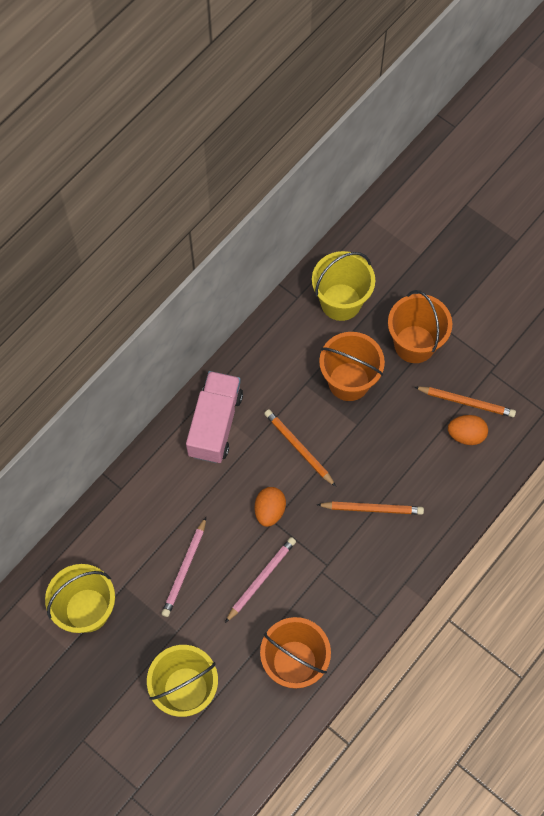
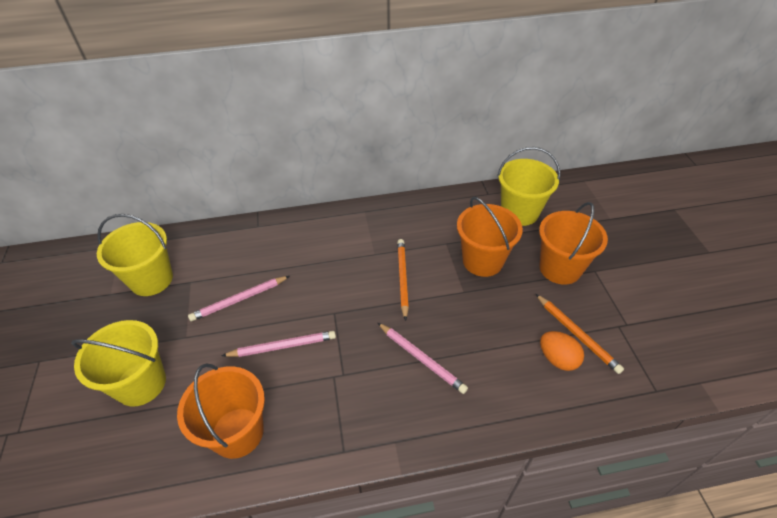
camera: 40 degrees right, 20 degrees down
pink truck [186,371,243,463] -> none
orange egg [255,487,286,527] -> none
orange pencil [316,502,424,515] -> pink pencil [378,323,468,394]

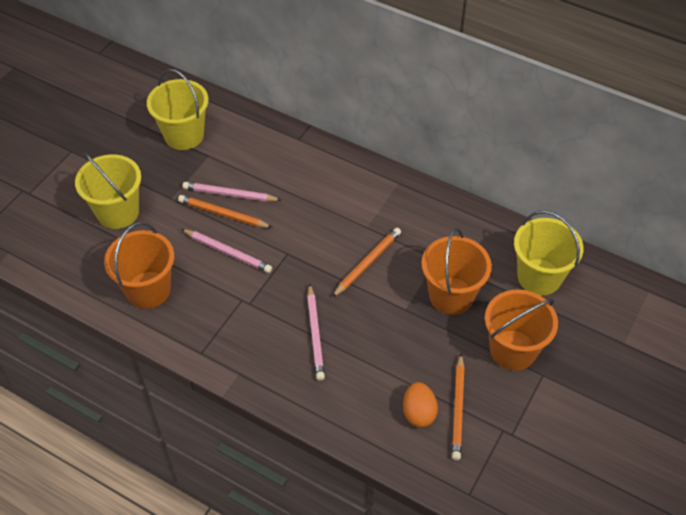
camera: 40 degrees right, 5 degrees up
none -> orange pencil [178,195,273,228]

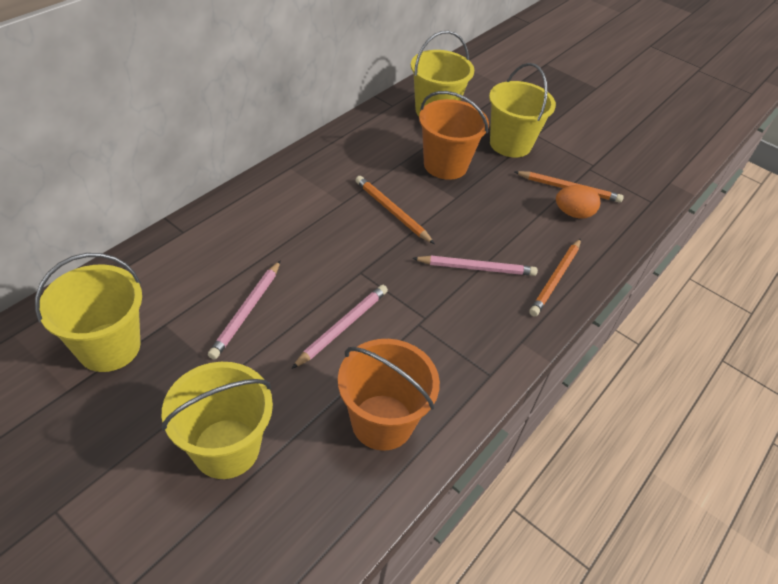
camera: 85 degrees left, 5 degrees down
orange pencil [178,195,273,228] -> orange pencil moved to [529,238,581,317]
orange bucket [485,289,558,371] -> yellow bucket [489,63,556,158]

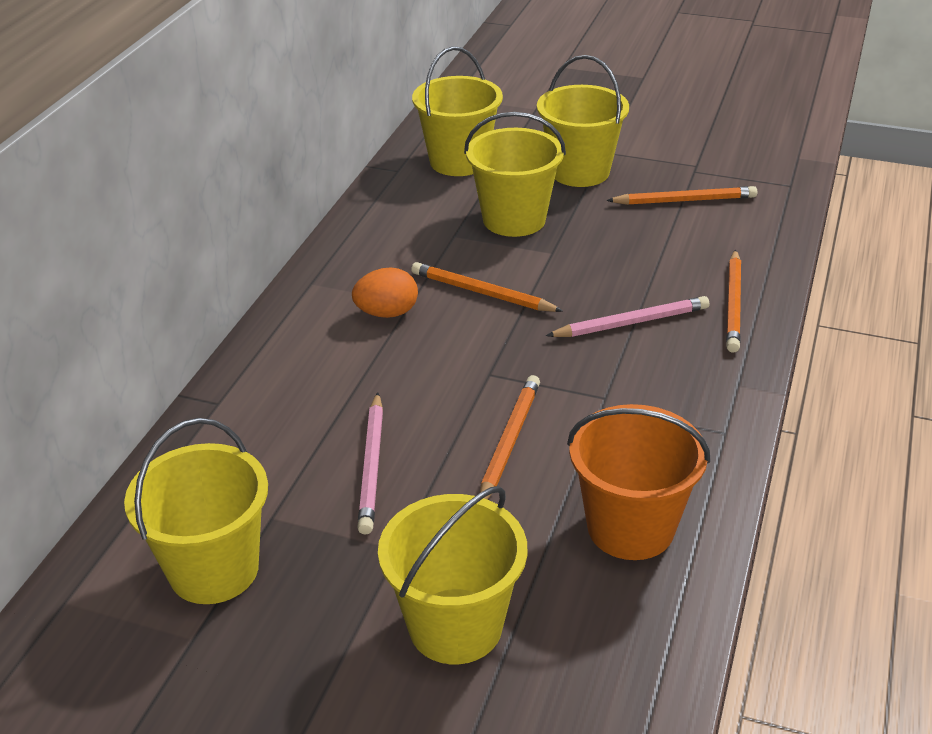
camera: 15 degrees left, 10 degrees down
pink pencil [292,285,388,369] -> orange pencil [480,375,540,500]
orange bucket [419,91,489,180] -> yellow bucket [464,112,566,237]
orange egg [556,185,600,219] -> orange egg moved to [352,268,418,318]

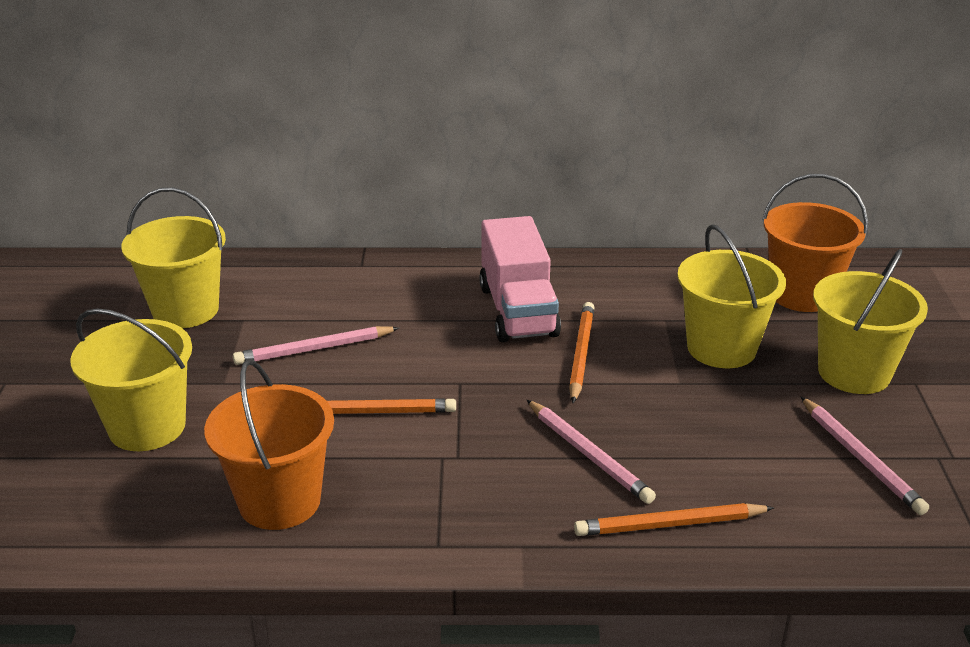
camera: 70 degrees right, 5 degrees down
orange egg [352,268,418,318] -> pink truck [479,216,561,342]
yellow bucket [412,46,503,176] -> orange bucket [762,174,868,312]
orange pencil [606,186,757,205] -> pink pencil [801,397,929,515]

